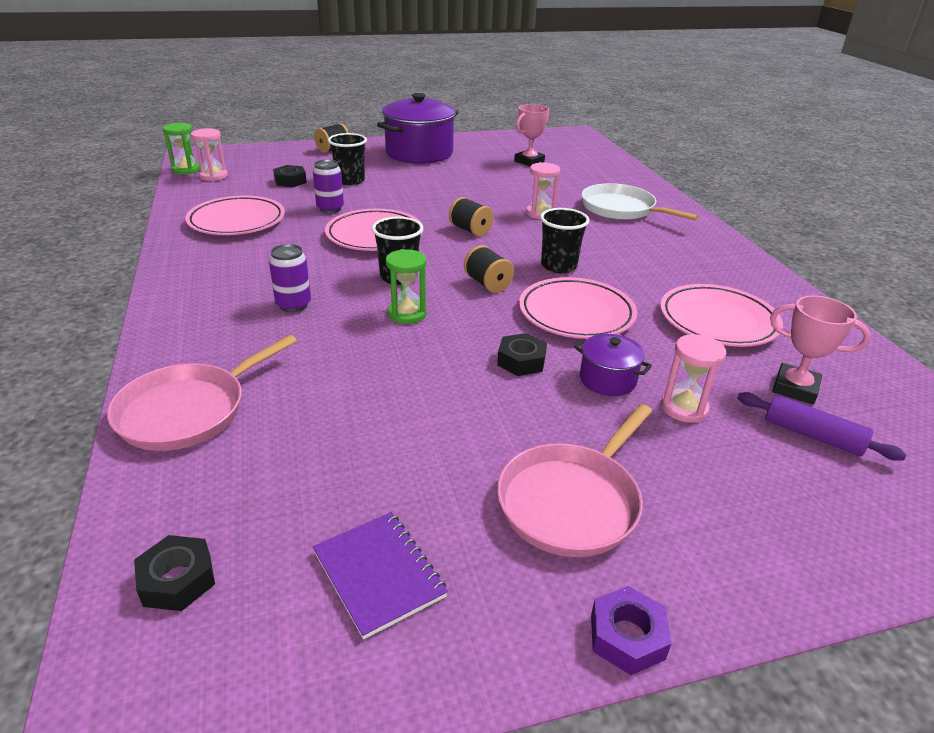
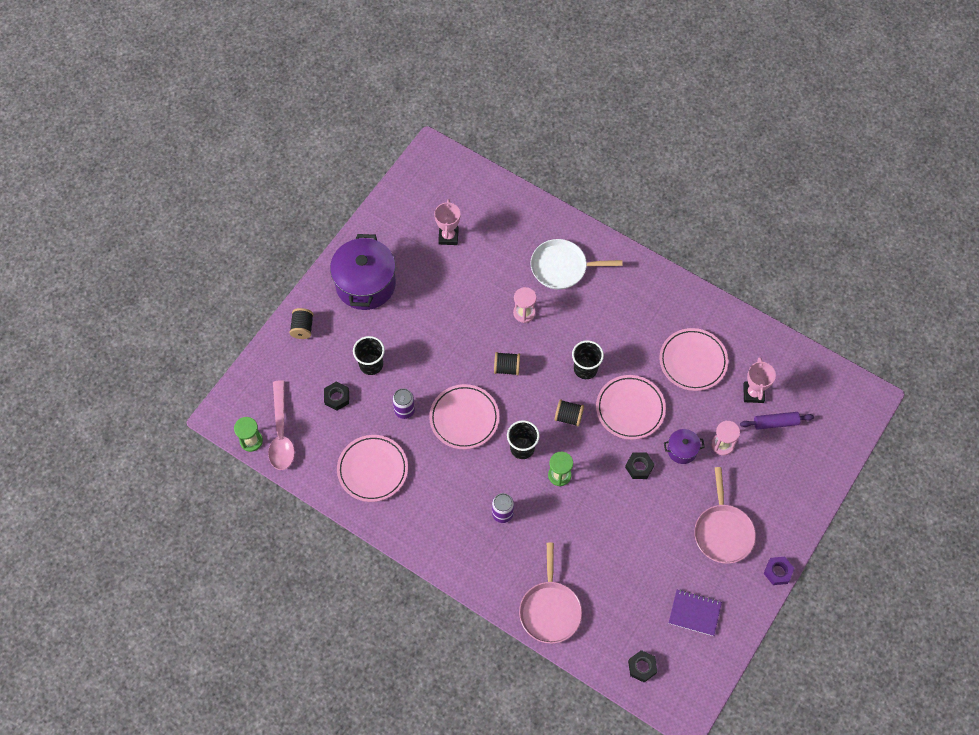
camera: 40 degrees left, 30 degrees up
pink hourglass [191,128,228,181] -> pink spoon [268,380,295,470]
pink trophy [770,296,871,404] -> pink trophy turned 75 degrees counterclockwise [743,357,776,403]

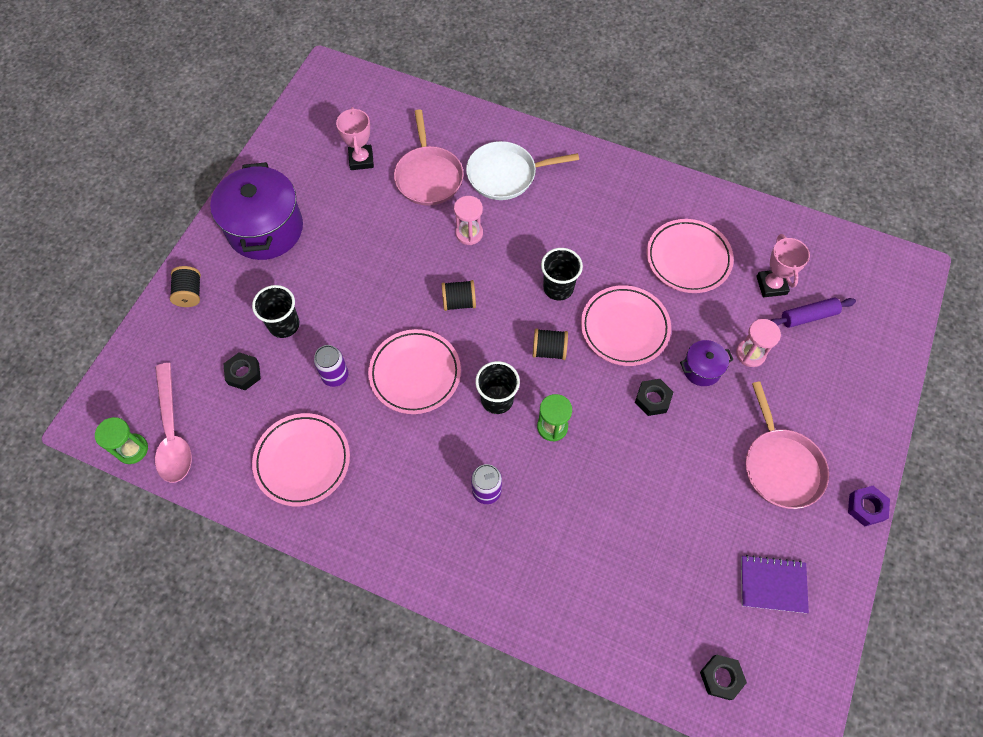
camera: 10 degrees left, 0 degrees up
pink pan [519,542,582,644] -> pink pan moved to [394,109,464,206]

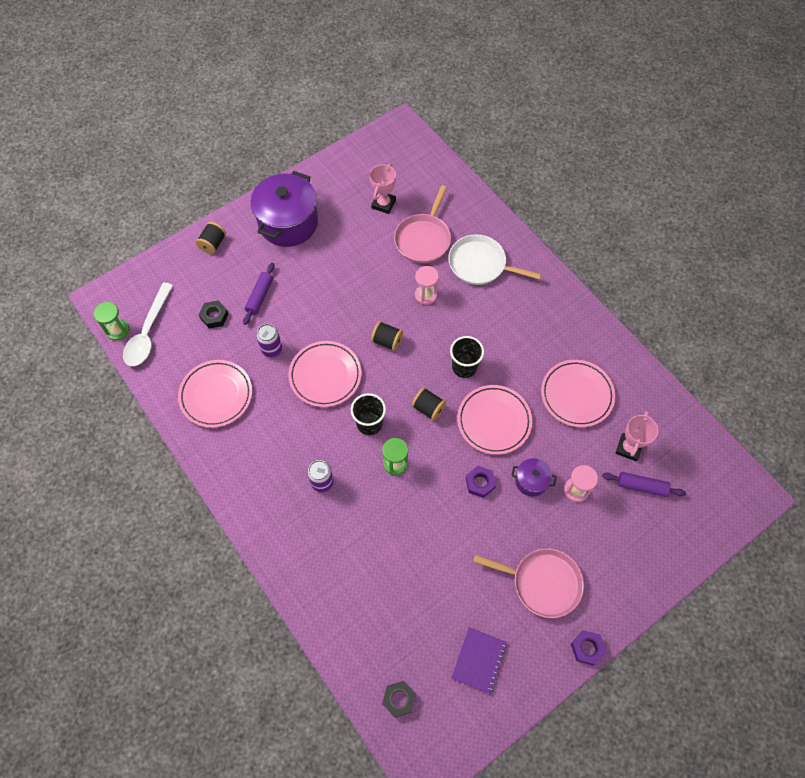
camera: 30 degrees right, 0 degrees up
pink spoon [155,363,192,483] -> white spoon [123,283,173,366]
black cup [252,285,299,338] -> purple rolling pin [243,263,275,325]
black nut [635,379,673,416] -> purple nut [466,466,496,498]
purple notebook [741,555,809,613] -> purple notebook turned 75 degrees clockwise [451,627,507,694]
pink pan [746,381,829,509] -> pink pan turned 90 degrees counterclockwise [473,548,584,618]

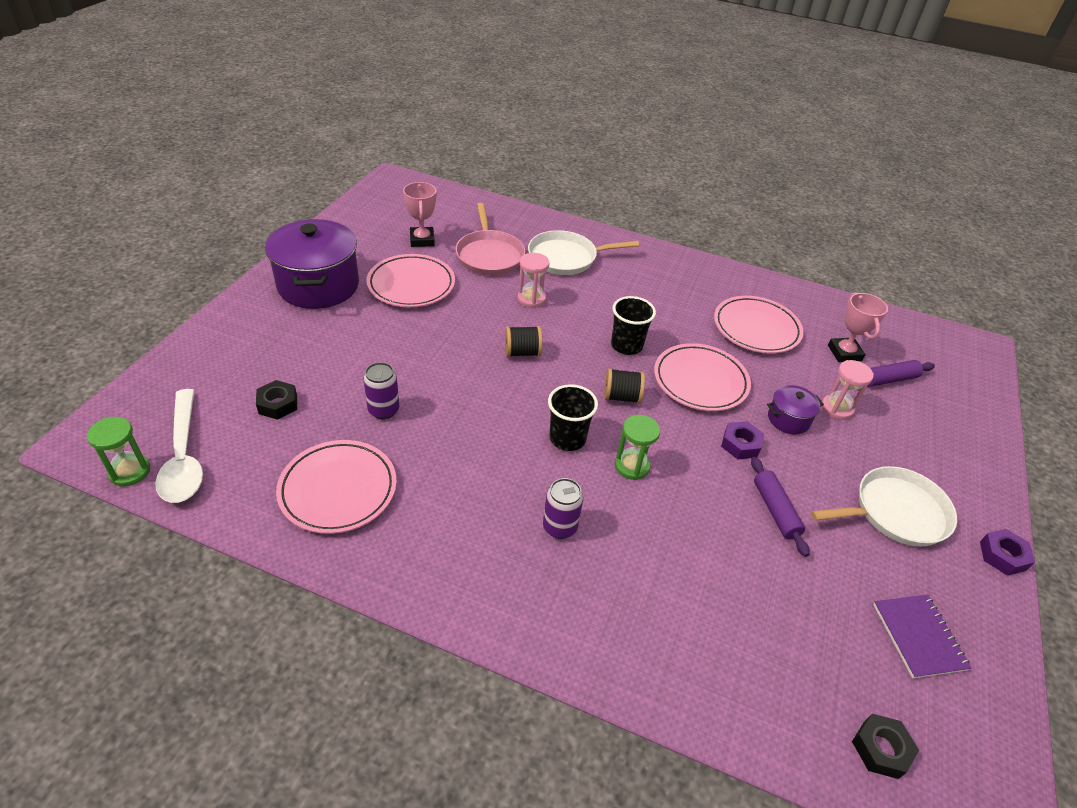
camera: 35 degrees left, 20 degrees down
black spool [196,222,226,254] -> none
purple rolling pin [243,263,275,325] -> purple rolling pin moved to [751,457,810,557]
pink plate [288,341,362,407] -> pink plate moved to [366,254,455,307]
pink pan [473,548,584,618] -> white pan [811,466,957,546]

